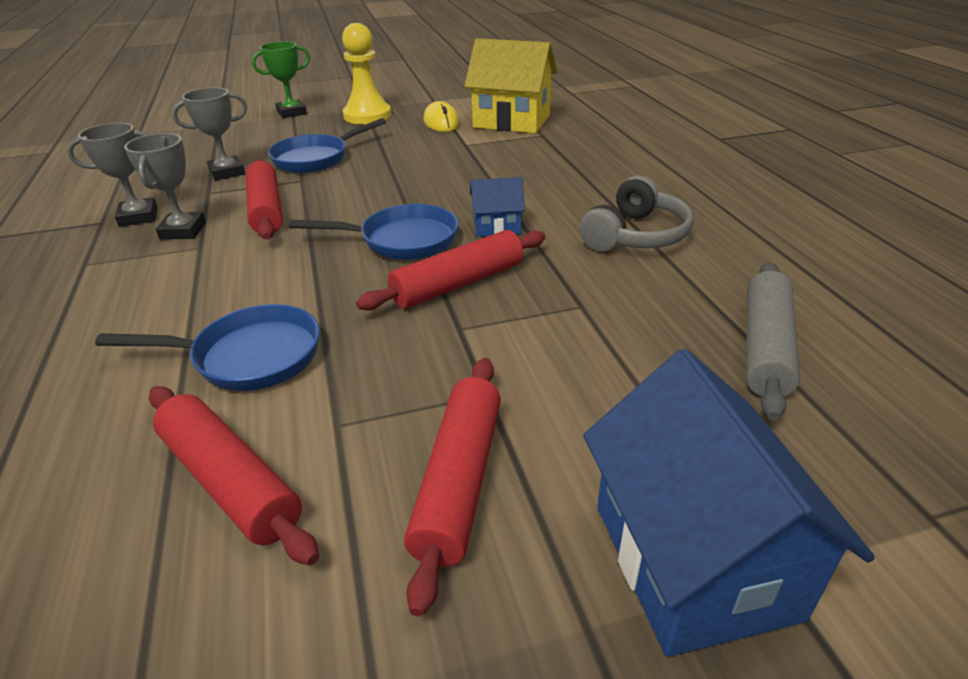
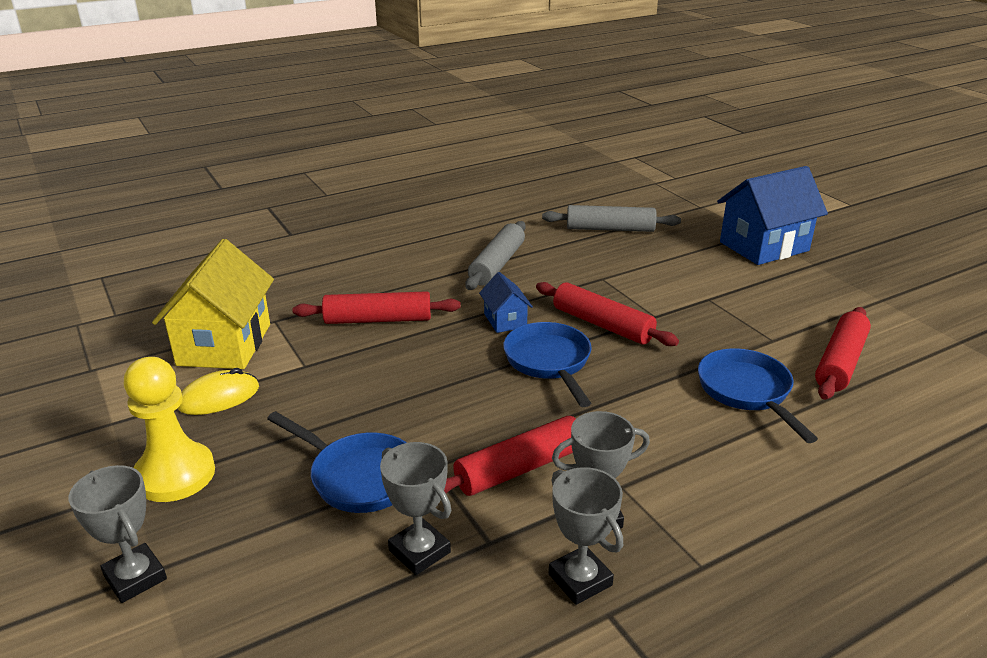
camera: 105 degrees left, 5 degrees down
green trophy [252,42,310,118] -> grey trophy [69,465,167,603]
red rolling pin [404,358,501,617] -> red rolling pin moved to [292,291,461,324]
grey headphones [580,175,694,252] -> grey rolling pin [465,221,526,290]

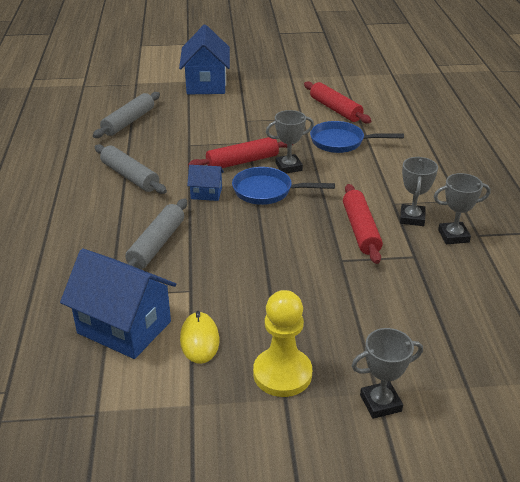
camera: 65 degrees left, 5 degrees up
yellow house [152,239,274,369] -> blue house [60,248,176,359]
blue pan [267,411,407,513] -> none
red rolling pin [292,291,461,324] -> grey rolling pin [125,199,187,269]
grey trophy [380,442,451,575] -> grey trophy moved to [266,110,314,173]

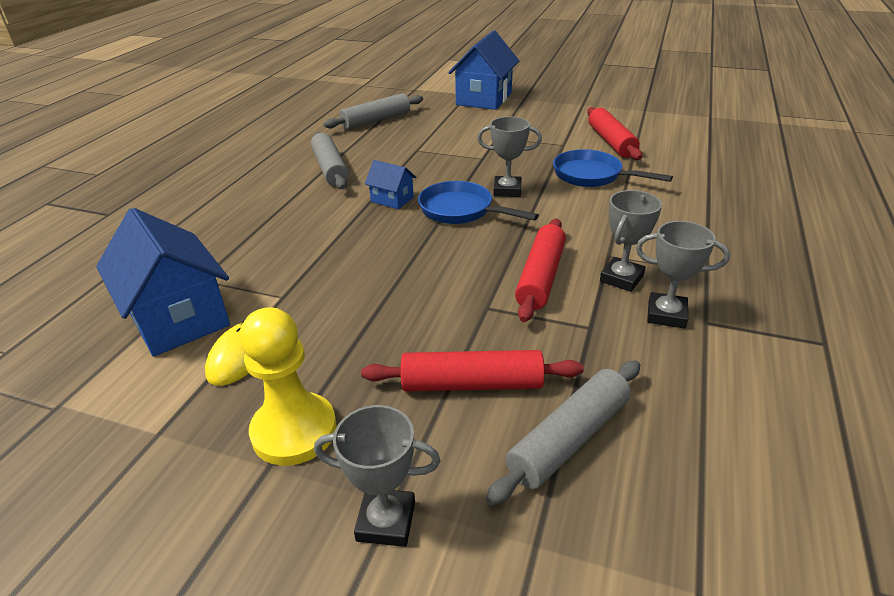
camera: 25 degrees right, 0 degrees up
grey rolling pin [125,199,187,269] -> grey rolling pin moved to [486,360,640,506]
red rolling pin [188,137,293,168] -> red rolling pin moved to [361,350,584,391]

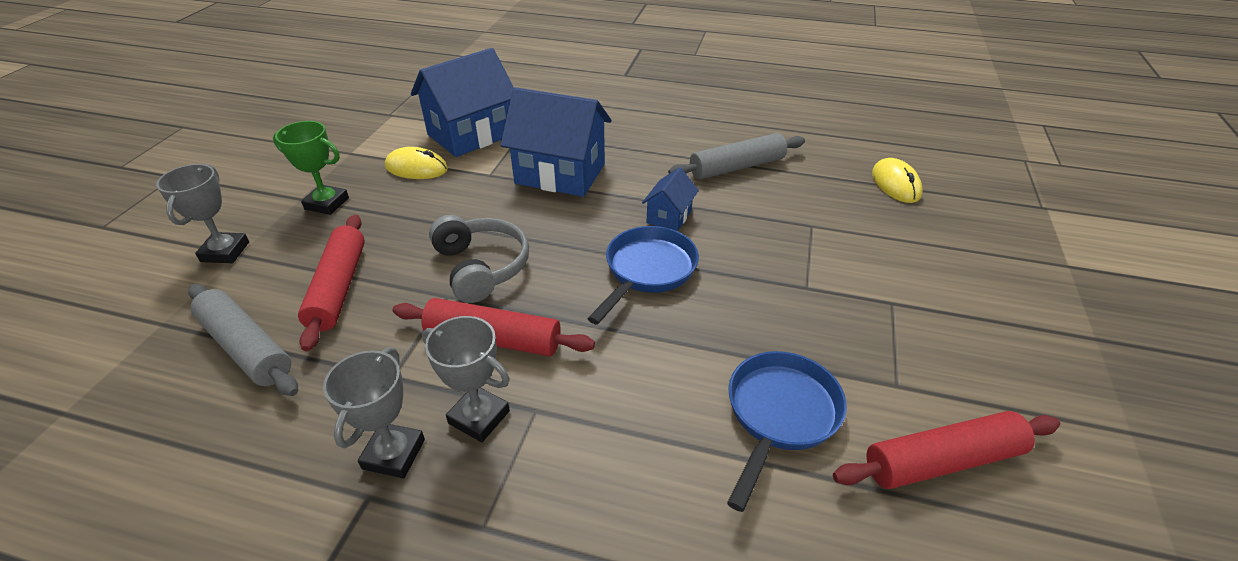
camera: 85 degrees right, 5 degrees up
yellow pawn [240,307,337,466] -> green trophy [273,121,349,215]
grey rolling pin [324,93,423,130] -> yellow mouse [872,158,923,203]
blue house [448,30,519,110] -> blue house moved to [500,87,611,197]
grey trophy [477,117,542,197] -> none
none -> grey headphones [429,215,529,303]

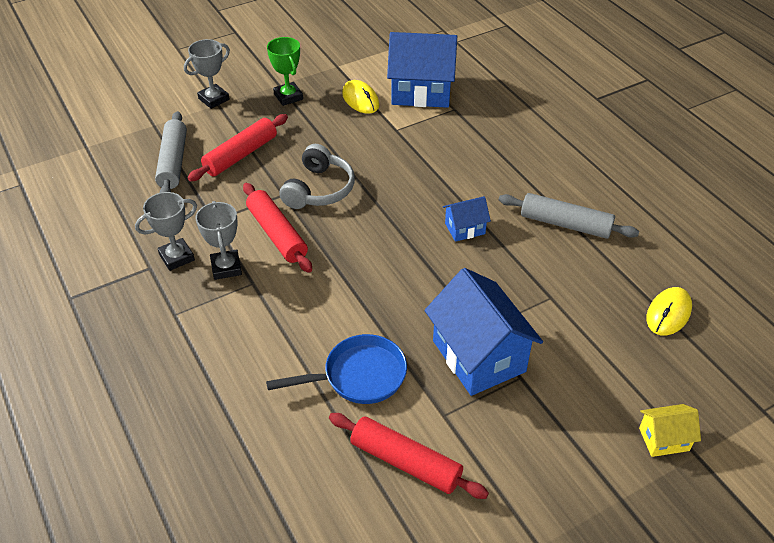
camera: 45 degrees right, 5 degrees up
blue house [500,87,611,197] -> blue house moved to [425,268,543,396]
blue pan [587,226,699,325] -> none
none -> yellow house [639,404,701,457]

